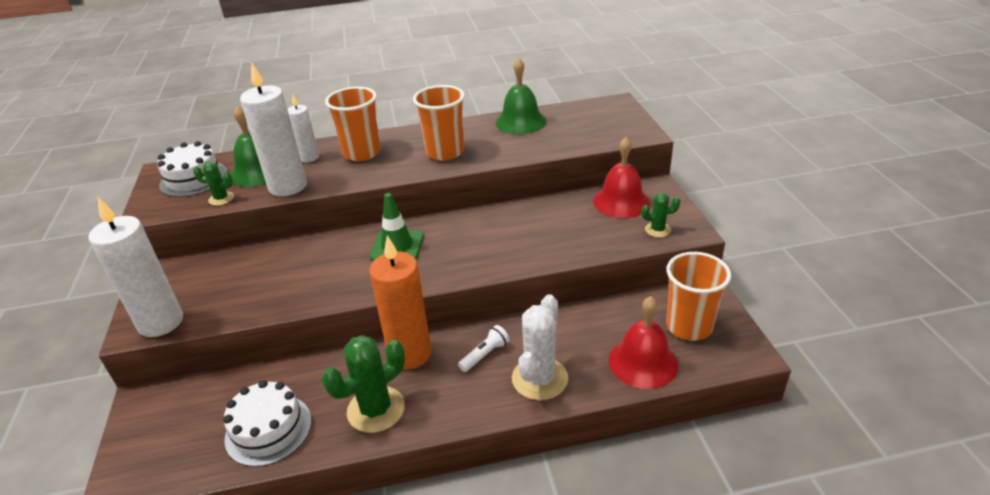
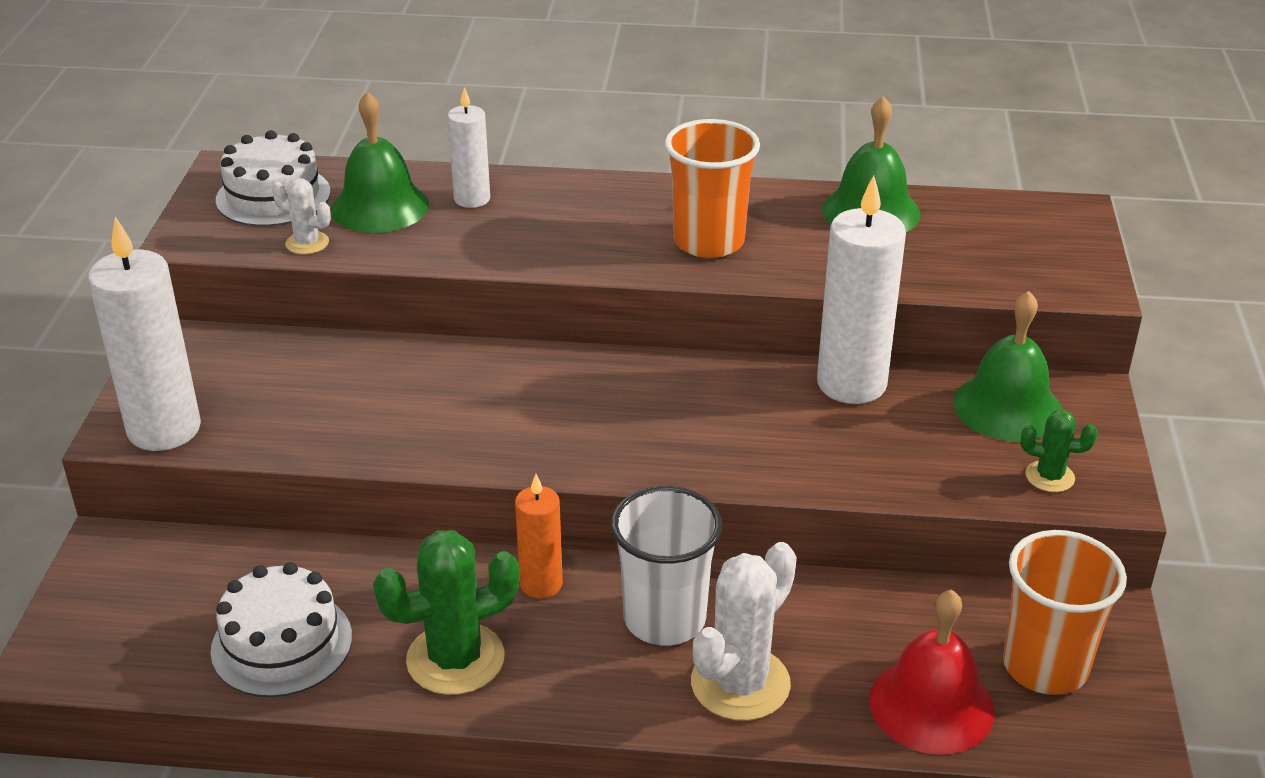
camera: 15 degrees right, 0 degrees up
green cactus [193,161,234,206] -> white cactus [272,178,331,254]
white candle [240,63,307,197] -> white candle moved to [817,175,906,404]
orange cup [325,87,381,161] -> none
orange candle [369,235,432,369] -> orange candle [515,474,563,599], size x0.56
green traffic cone [370,193,424,261] -> none
white flashlight [458,325,509,372] -> white cup [611,486,722,645]
red bell [593,137,650,218] -> green bell [953,291,1062,442]

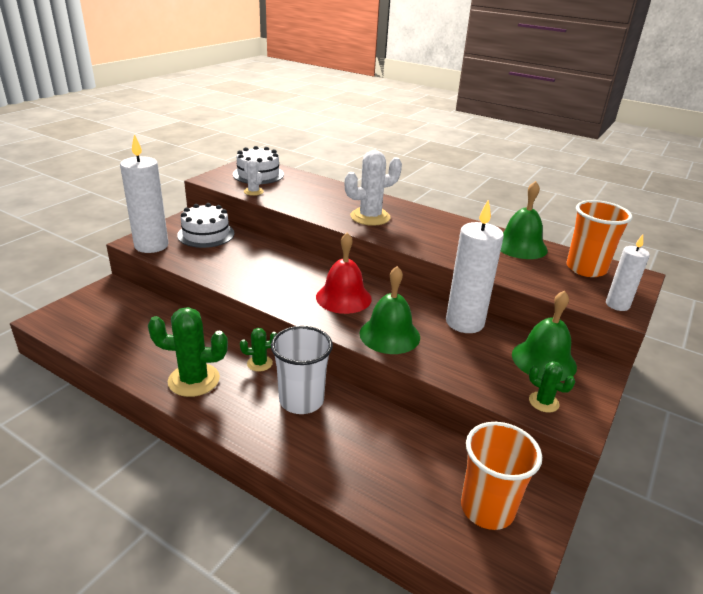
camera: 25 degrees right, 5 degrees down
white cake [211,562,352,697] -> white cake moved to [177,203,234,248]
green bell [331,92,429,233] -> green bell moved to [359,266,420,354]
white candle [447,87,490,208] -> white candle moved to [606,234,650,311]
orange candle [515,474,563,599] -> green cactus [240,328,277,372]
orange cup [665,119,760,258] -> orange cup moved to [566,200,632,277]
white cactus [691,542,797,721] -> white cactus moved to [345,150,402,226]
red bell [869,589,994,754] -> red bell moved to [316,233,372,314]

